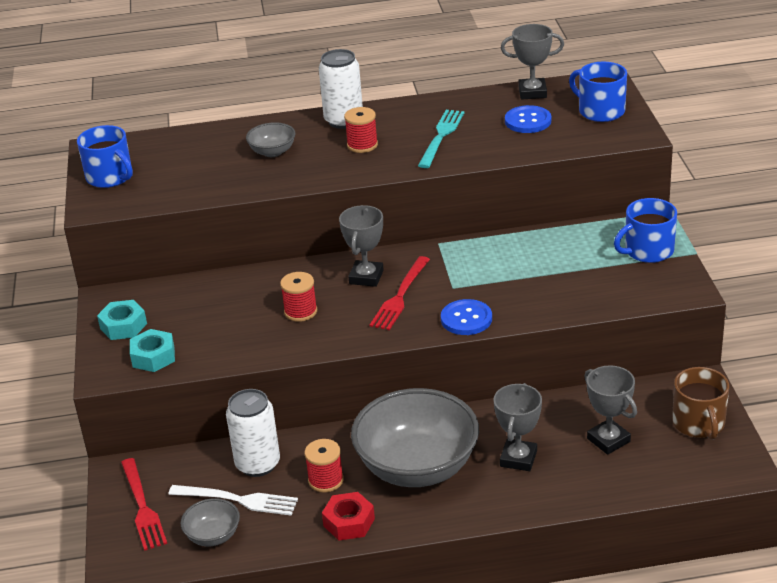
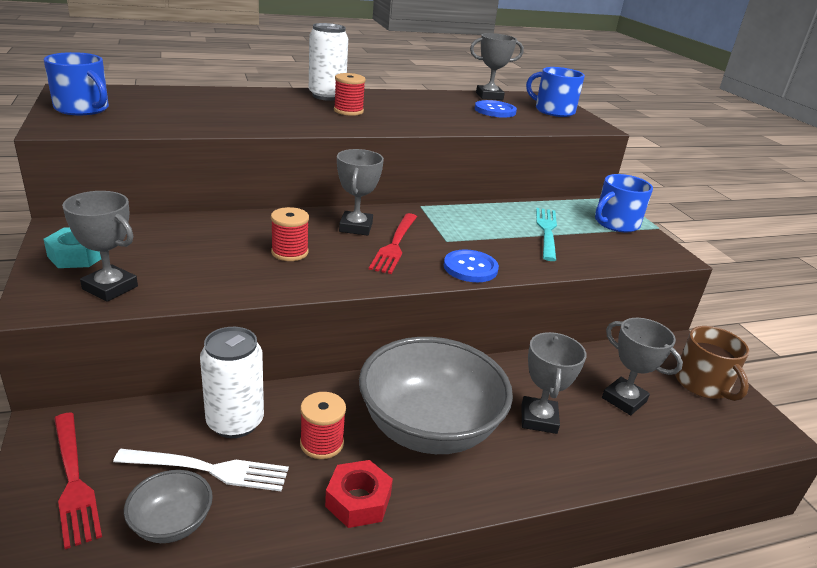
camera: 15 degrees left, 5 degrees down
turquoise nut [130,329,175,372] -> grey trophy [62,191,138,302]
grey bowl [246,122,295,157] -> none
turquoise fork [418,110,465,168] -> turquoise fork moved to [536,208,557,261]

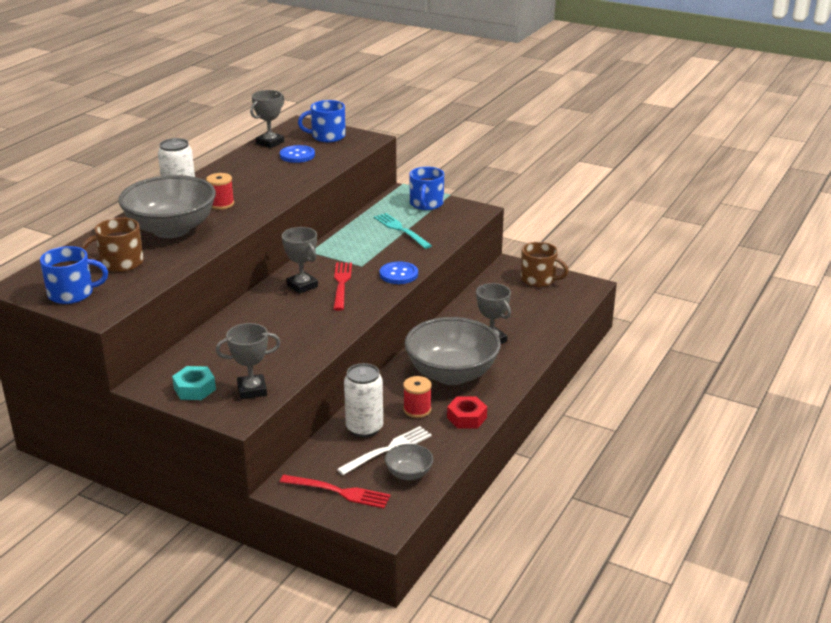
camera: 40 degrees left, 0 degrees up
red spool [271,207,309,261] -> none
red fork [369,213,417,274] -> red fork turned 150 degrees counterclockwise [333,262,352,311]
grey trophy [602,318,683,415] -> none
none -> brown mug [81,217,144,272]
none -> grey bowl [118,175,216,238]

